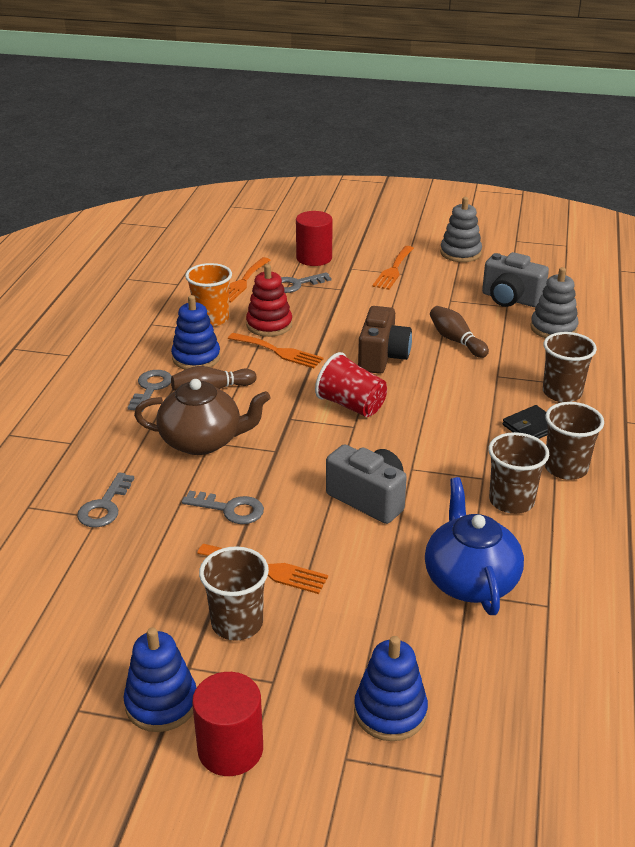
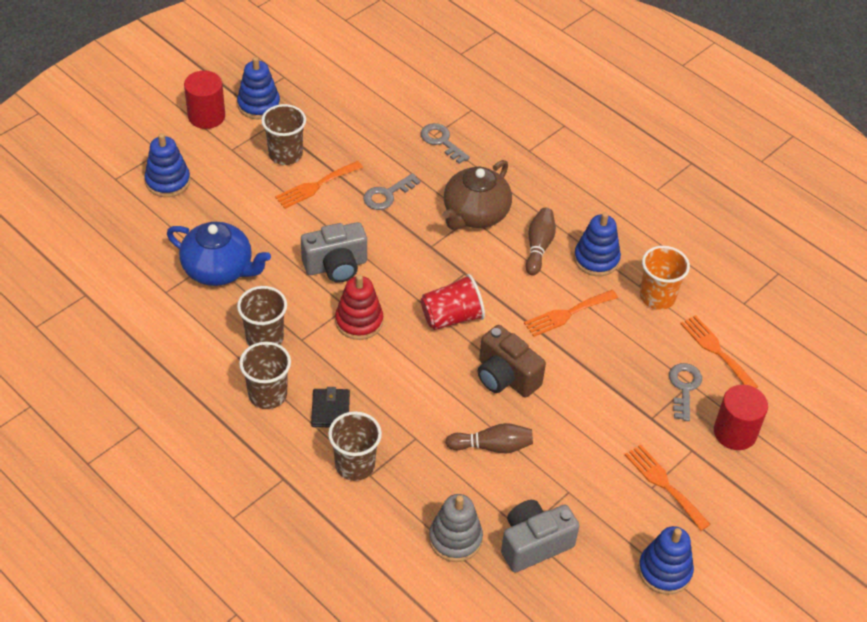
camera: 120 degrees right, 15 degrees up
grey key [128,370,171,412] -> none
red stacking toy [246,264,292,337] -> red stacking toy moved to [335,274,383,340]
grey stacking toy [440,197,482,262] -> blue stacking toy [638,526,694,595]

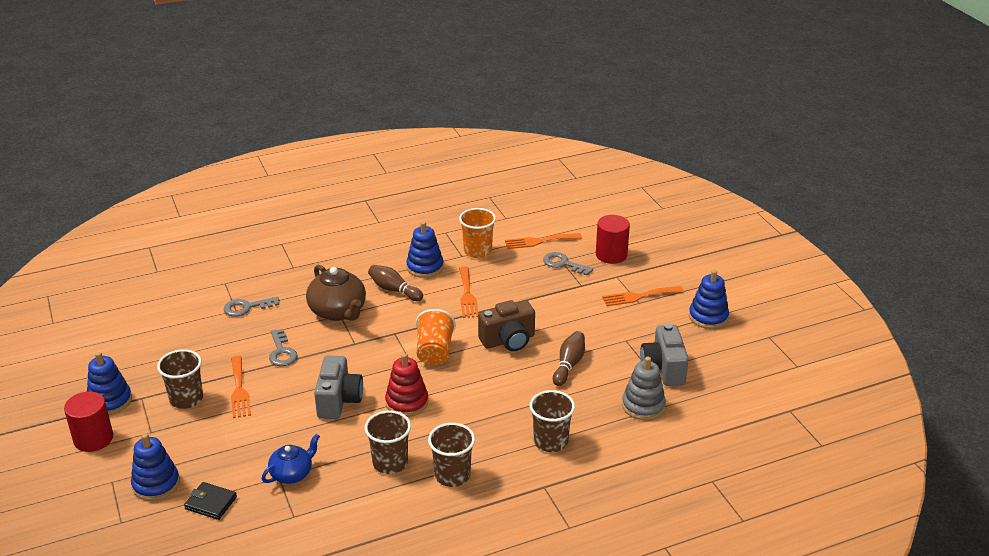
camera: 65 degrees left, 15 degrees down
blue teapot [167,222,271,286] -> blue teapot [262,434,320,484], size x0.62
black wallet [311,387,350,427] -> black wallet moved to [184,482,237,520]
red cup [421,274,485,330] -> orange cup [416,309,456,365]

